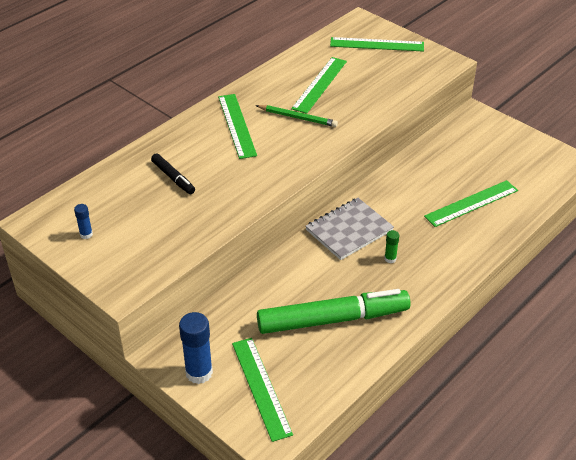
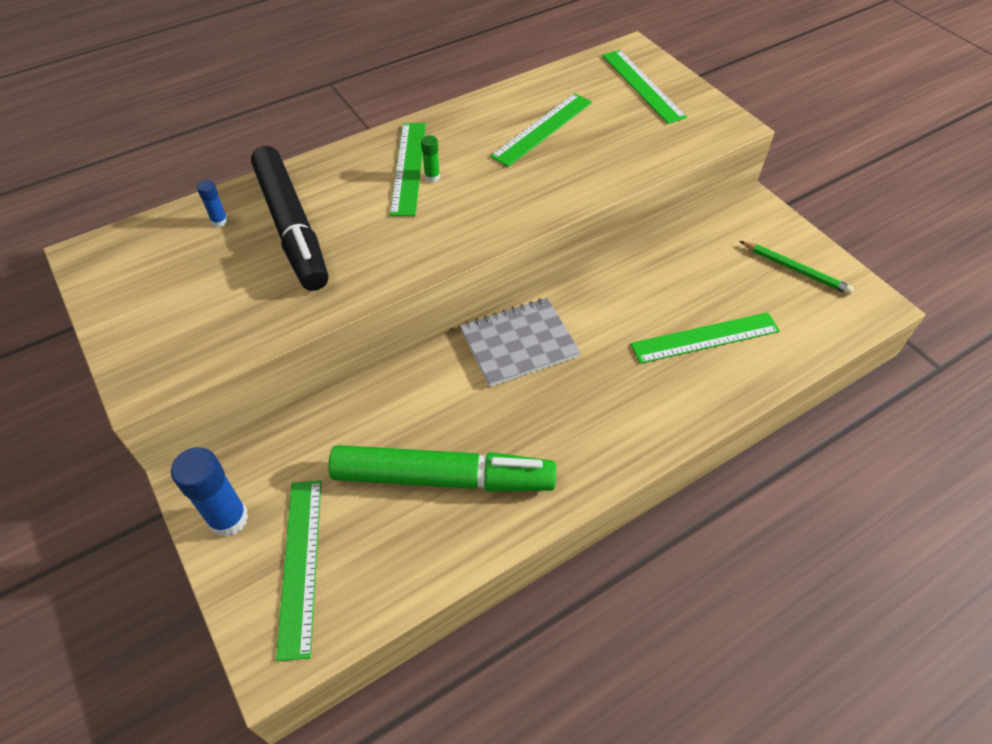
camera: 15 degrees right, 10 degrees up
blue glue stick [74,204,93,239] -> blue glue stick moved to [197,180,228,227]
black marker [151,153,195,194] -> black marker [251,146,328,291], size x2.14
green pencil [255,105,338,127] -> green pencil moved to [740,241,854,295]
green ruler [330,37,424,52] -> green ruler turned 45 degrees clockwise [602,50,687,124]
green glue stick [384,230,399,263] -> green glue stick moved to [421,135,440,182]

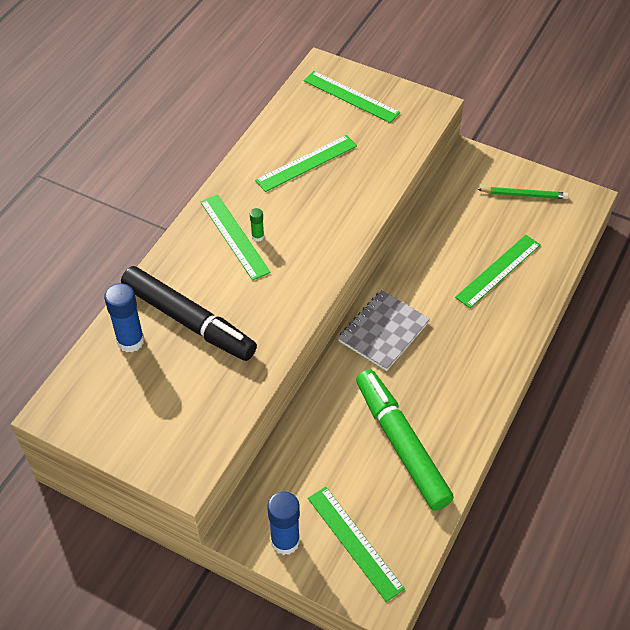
camera: 30 degrees left, 0 degrees up
blue glue stick [197,180,228,227] -> blue glue stick [104,283,144,352], size x2.01
green marker [328,445,556,492] -> green marker turned 90 degrees counterclockwise [356,369,454,511]
green ruler [490,93,592,167] -> green ruler turned 45 degrees clockwise [255,135,357,192]

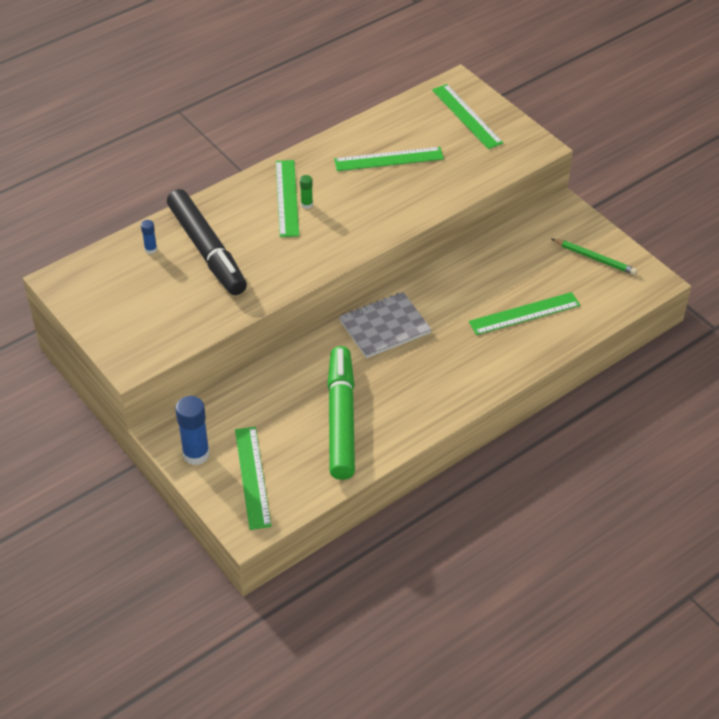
camera: 25 degrees right, 5 degrees down
blue glue stick [104,283,144,352] -> blue glue stick [141,220,157,254], size x0.50

